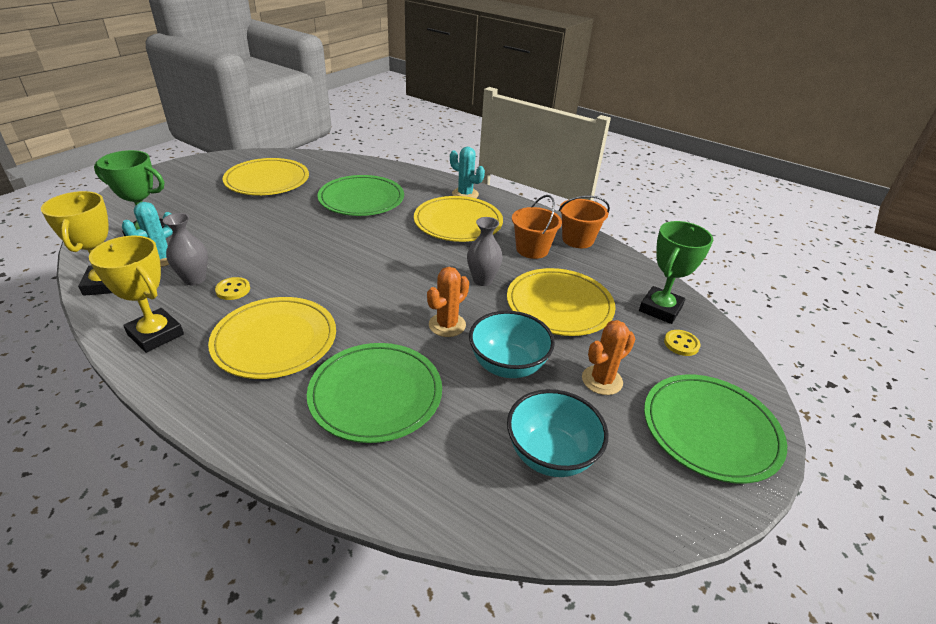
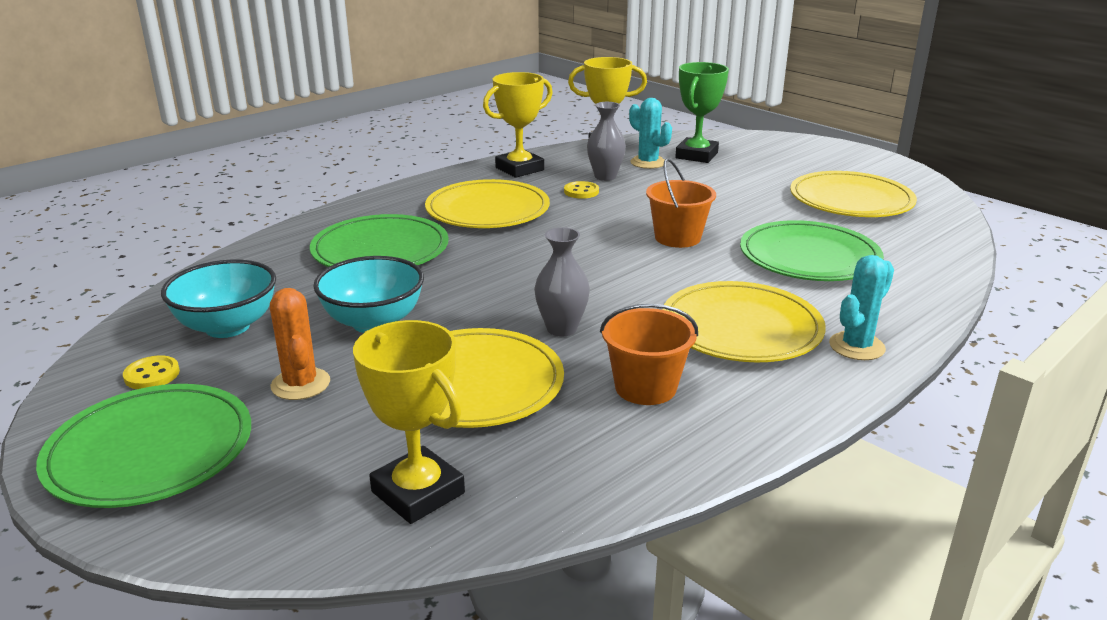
camera: 105 degrees right, 10 degrees down
orange cactus [427,267,469,337] -> none
orange bucket [559,195,610,248] -> orange bucket moved to [646,158,716,248]
green trophy [639,221,713,324] -> yellow trophy [353,320,465,524]
yellow button [664,330,701,356] -> yellow button moved to [123,355,180,389]

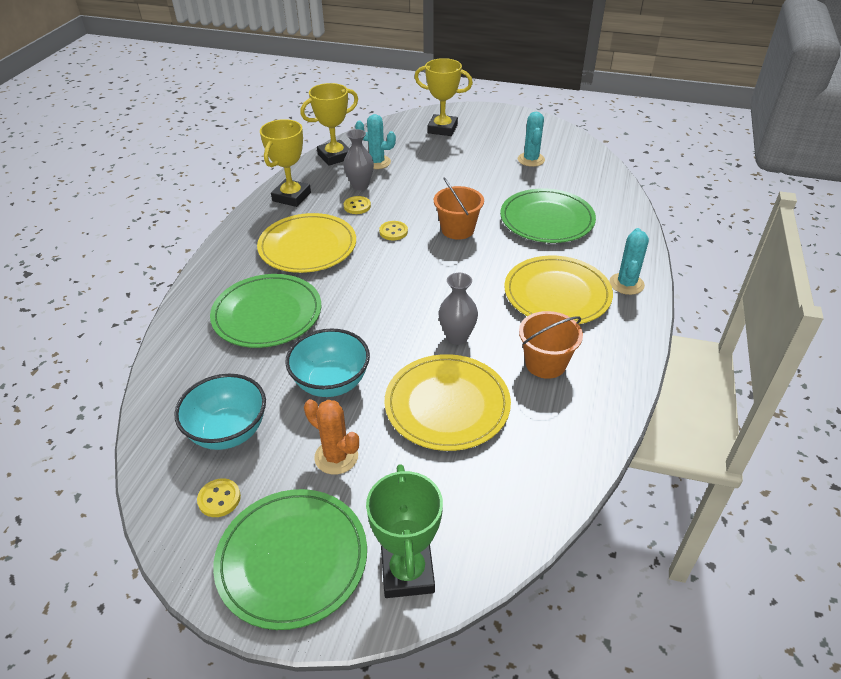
camera: 30 degrees left, 15 degrees up
yellow trophy [353,320,465,524] -> yellow trophy moved to [414,58,473,136]
green trophy [675,62,729,163] -> green trophy moved to [366,464,443,598]
yellow plate [790,171,917,217] -> turquoise cactus [518,112,545,167]
none -> yellow button [379,221,408,240]

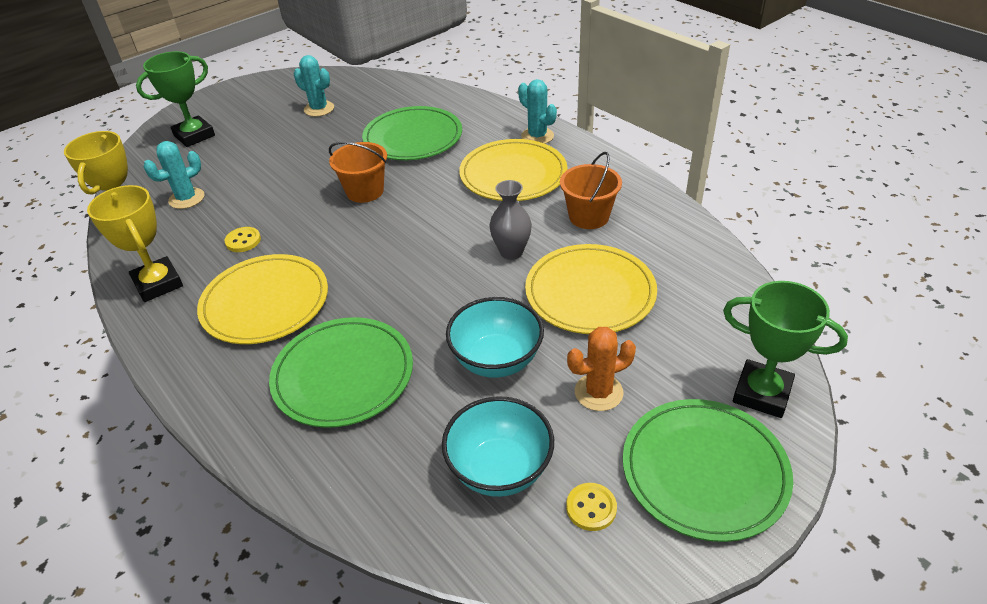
camera: 55 degrees left, 0 degrees up
grey vase [343,129,374,190] -> none
yellow button [379,221,408,240] -> none
yellow trophy [414,58,473,136] -> green trophy [136,51,215,147]

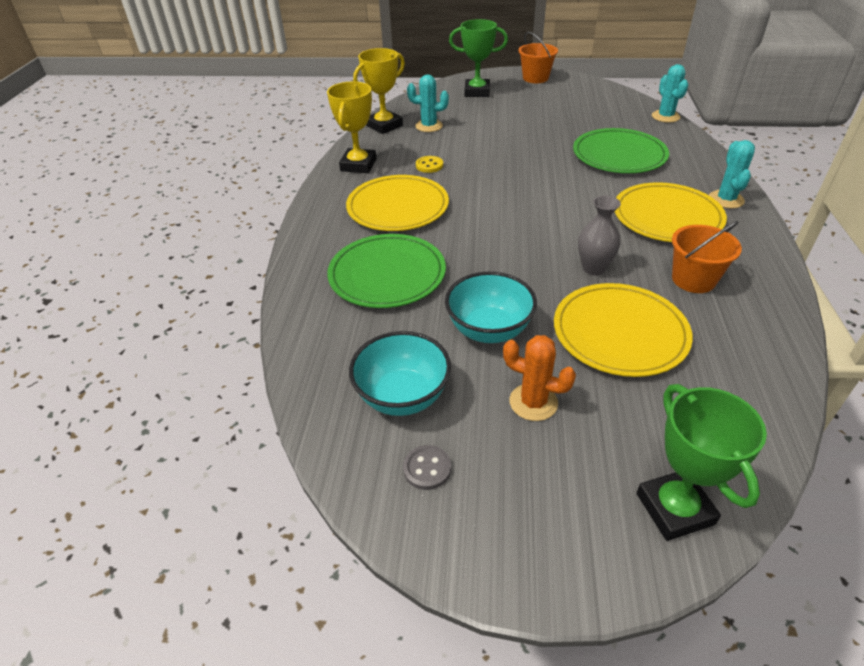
camera: 45 degrees right, 0 degrees up
turquoise cactus [294,55,334,117] -> turquoise cactus moved to [652,64,688,123]
orange bucket [329,142,387,203] -> orange bucket moved to [518,32,558,83]
yellow button [566,483,617,531] -> grey button [403,445,451,490]
green plate [623,399,793,542] -> none

